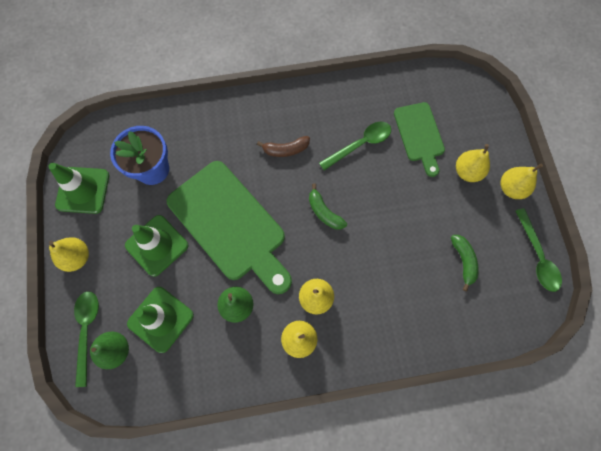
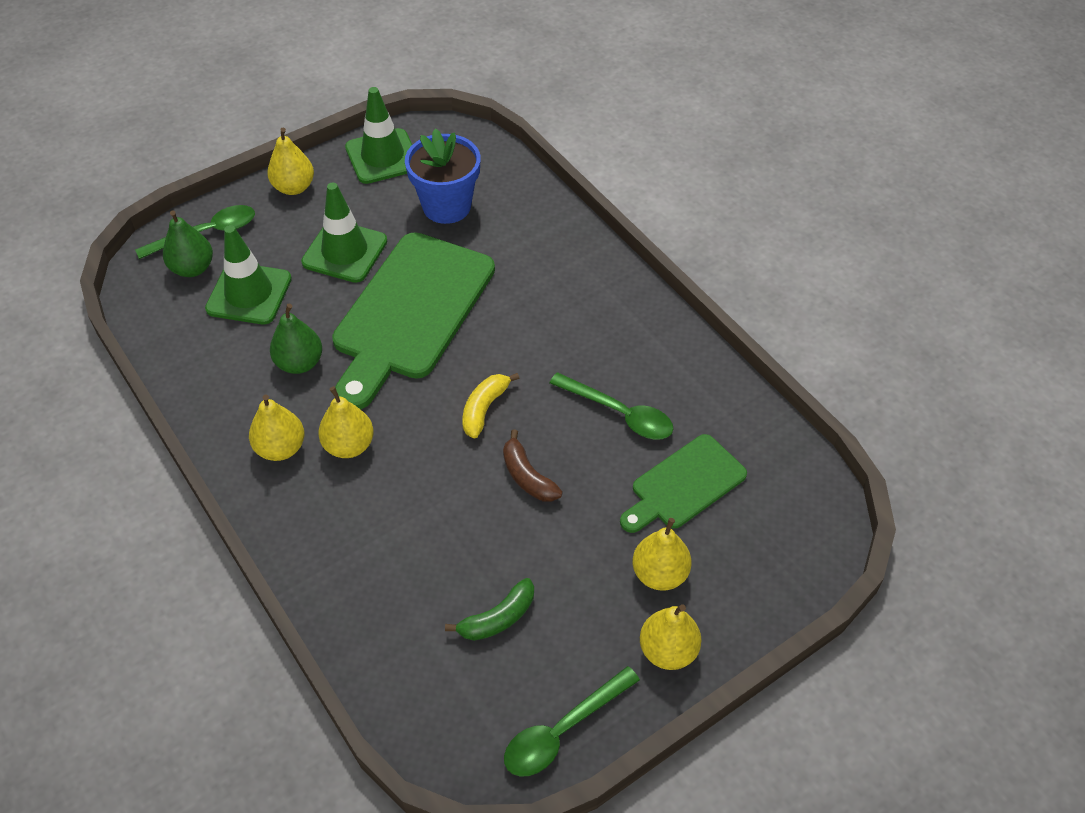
camera: 65 degrees right, 20 degrees down
brown banana [257,136,310,157] -> brown banana moved to [503,430,563,502]
green banana [309,184,347,230] -> yellow banana [462,373,519,438]

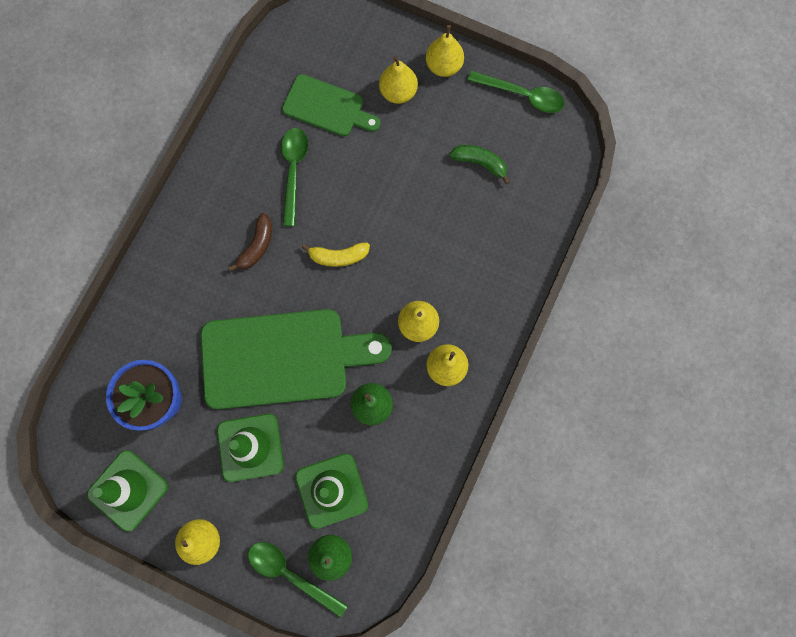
camera: 120 degrees left, 25 degrees up
brown banana [503,430,563,502] -> brown banana moved to [228,213,272,271]

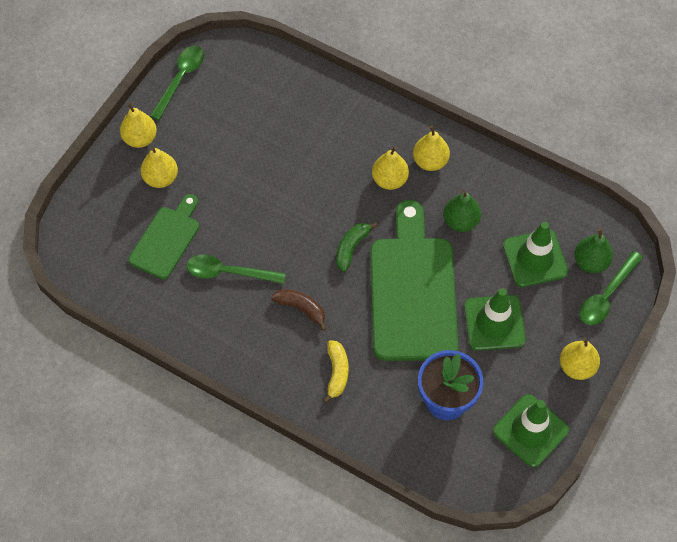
camera: 85 degrees left, 15 degrees down
yellow banana [302,242,370,267] -> yellow banana moved to [323,340,349,403]
green banana [449,145,510,184] -> green banana moved to [336,223,378,272]

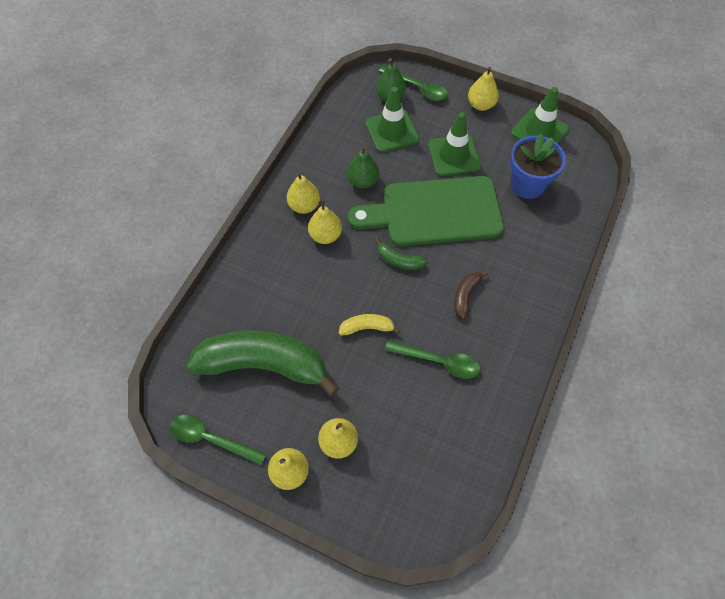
camera: 95 degrees left, 0 degrees up
green cutting board [129,194,199,279] -> none
green spoon [187,255,286,284] -> green spoon turned 75 degrees counterclockwise [385,340,480,379]
yellow banana [323,340,349,403] -> yellow banana moved to [339,314,400,335]
none -> green banana [187,331,339,396]

